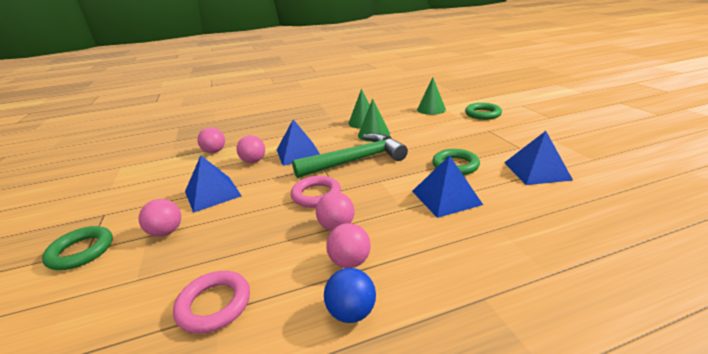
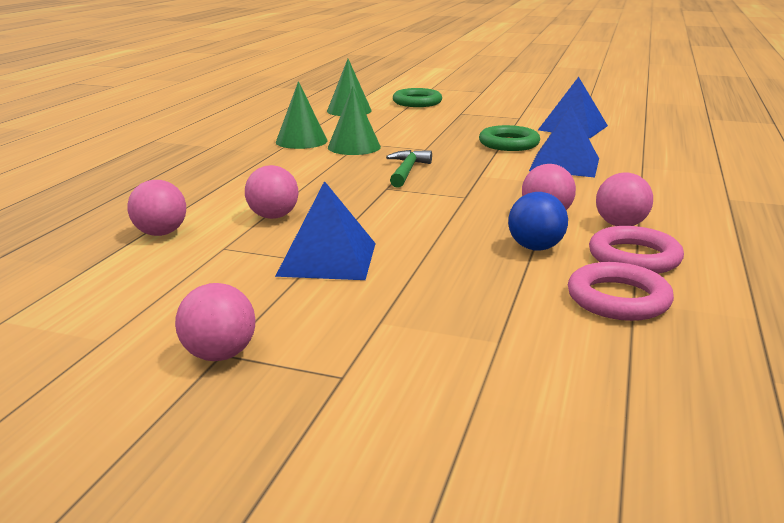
camera: 55 degrees left, 5 degrees down
green ring [42,226,113,270] -> none
pink ball [139,199,181,237] -> pink ball moved to [175,283,255,361]
blue pyramid [277,119,320,166] -> none
pink ring [291,176,341,208] -> pink ring moved to [589,226,684,274]
green hammer [292,133,408,178] -> green hammer [386,150,432,188], size x0.51
blue ball [324,268,376,323] -> blue ball moved to [508,192,568,251]

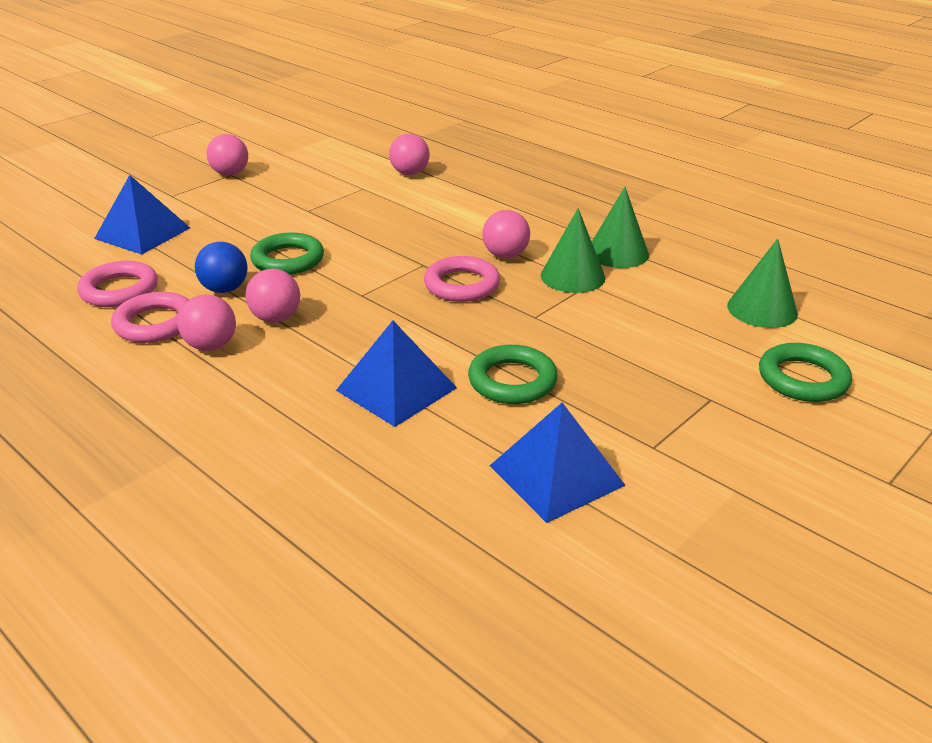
camera: 115 degrees right, 10 degrees up
pink ball [245,165,298,219] -> pink ball moved to [482,210,530,258]
blue pyramid [275,181,376,280] -> blue pyramid moved to [94,175,190,254]
green hammer [386,150,432,188] -> pink ring [424,256,500,302]
none -> green ring [250,232,324,275]

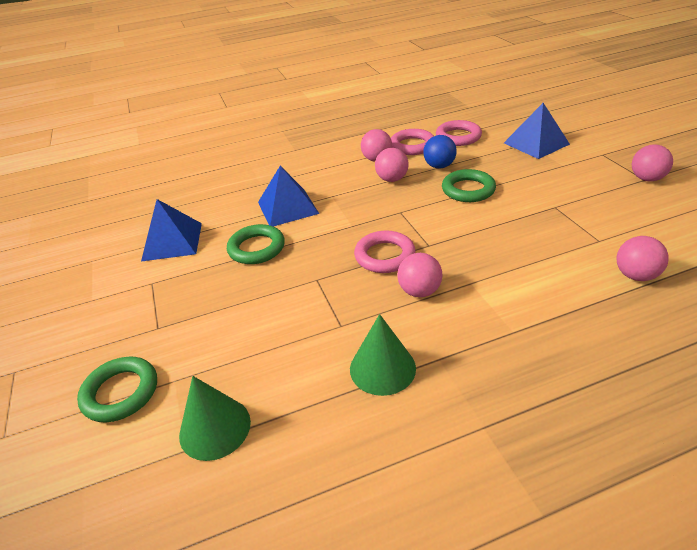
camera: 120 degrees right, 5 degrees up
green cone [541,208,605,293] -> none

